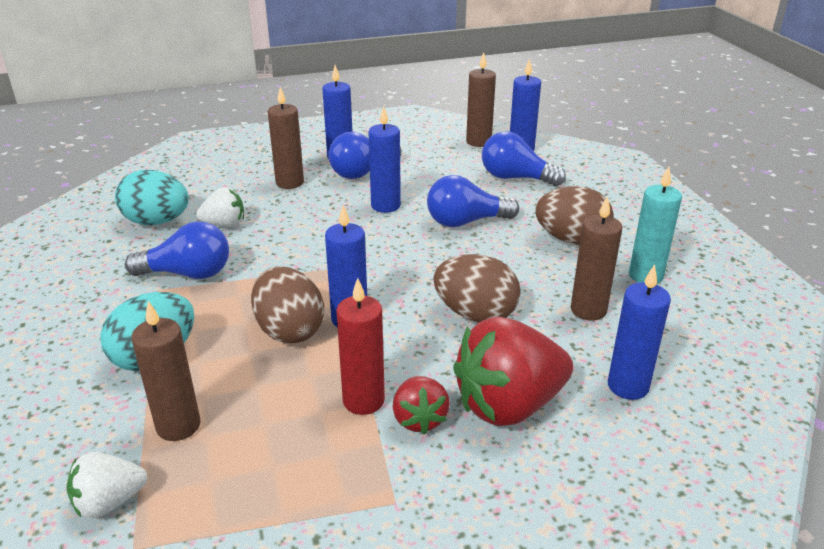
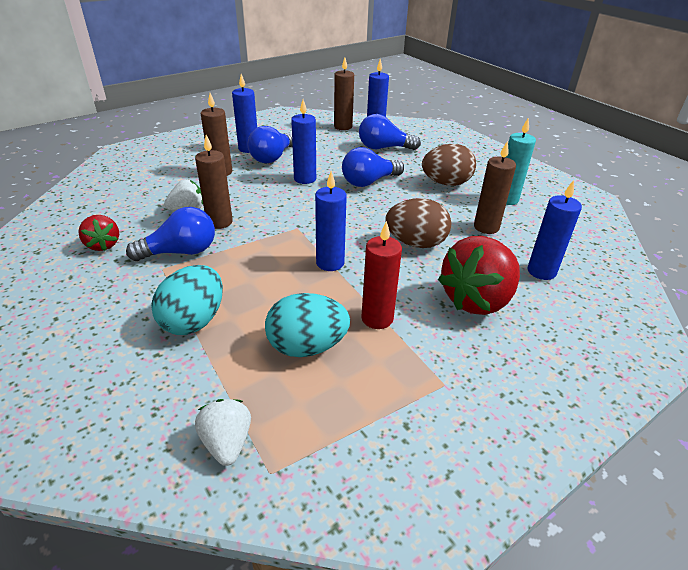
camera: 20 degrees left, 5 degrees up
white strawberry [67,452,147,518] -> white strawberry turned 120 degrees clockwise [195,399,251,466]
turquoise egg [115,170,189,225] -> turquoise egg moved to [265,293,350,357]
brown candle [131,301,201,441] -> brown candle moved to [195,135,233,229]
brown egg [251,266,324,344] -> none
red strawberry [393,376,450,434] -> red strawberry moved to [78,215,119,251]

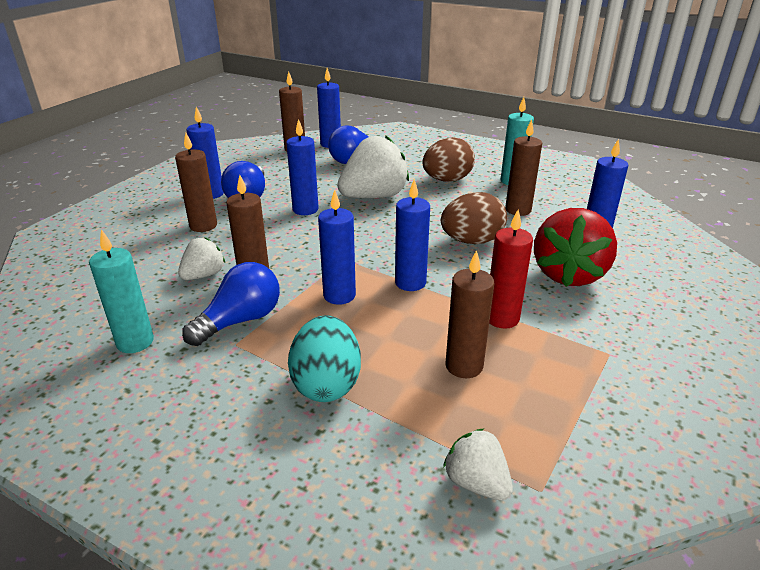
camera: 25 degrees left, 5 degrees down
red strawberry [78,215,119,251] -> turquoise candle [89,229,154,353]
turquoise egg [265,293,350,357] -> brown candle [445,250,494,378]
blue light bulb [342,147,404,187] -> white strawberry [337,135,409,198]
none -> blue candle [318,190,356,305]

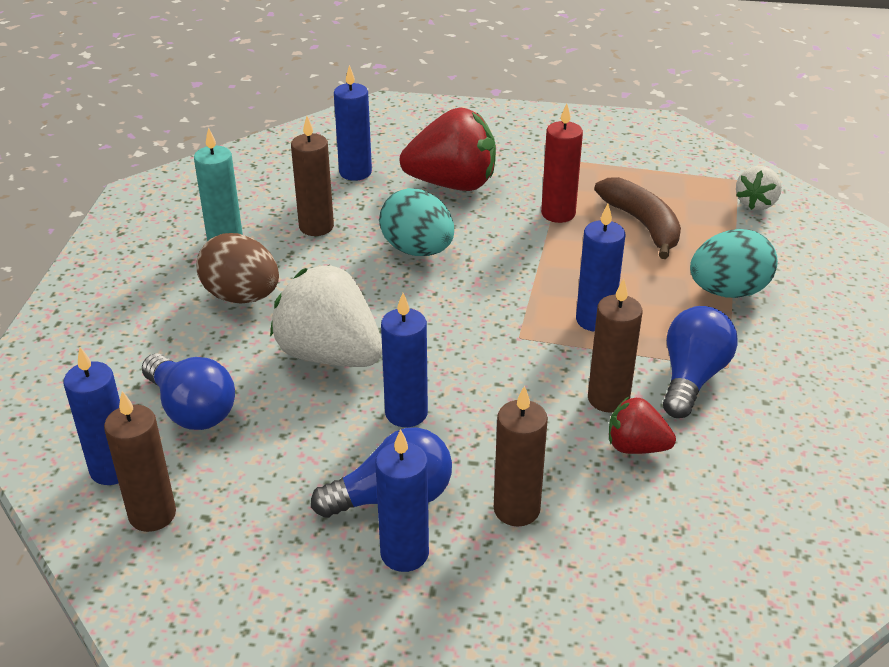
camera: 110 degrees left, 5 degrees up
turquoise candle [89,229,154,353] -> none
white strawberry [178,237,225,280] -> red strawberry [609,397,676,454]
blue light bulb [182,262,280,346] -> blue light bulb turned 90 degrees clockwise [663,306,738,418]
blue candle [395,179,430,291] -> none
brown egg [441,192,507,244] -> turquoise egg [379,188,454,256]
brown candle [445,250,494,378] -> brown banana [594,177,681,259]

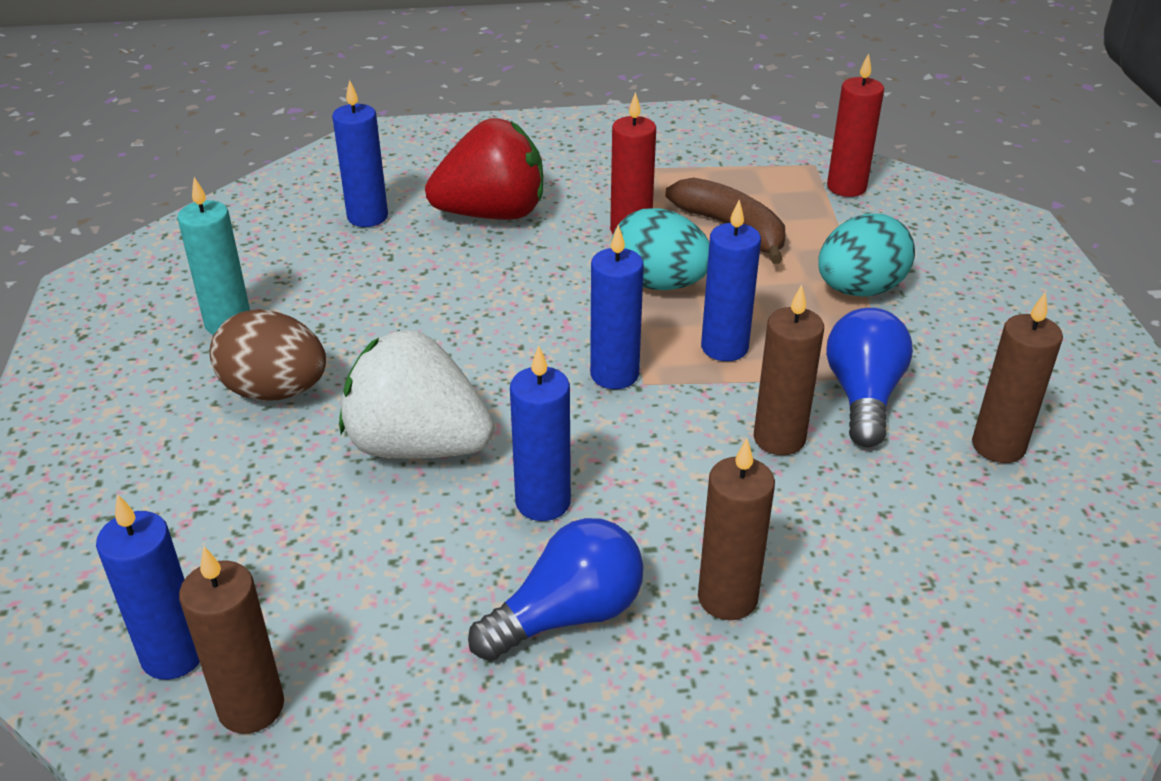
camera: 15 degrees left, 0 degrees up
blue light bulb [142,353,235,430] -> none
brown candle [291,116,334,236] -> brown candle moved to [972,292,1063,463]
blue candle [375,429,429,572] -> blue candle moved to [590,225,644,389]
turquoise egg [379,188,454,256] -> turquoise egg moved to [611,208,709,290]
red strawberry [609,397,676,454] -> none
white strawberry [736,166,782,210] -> red candle [827,53,884,197]

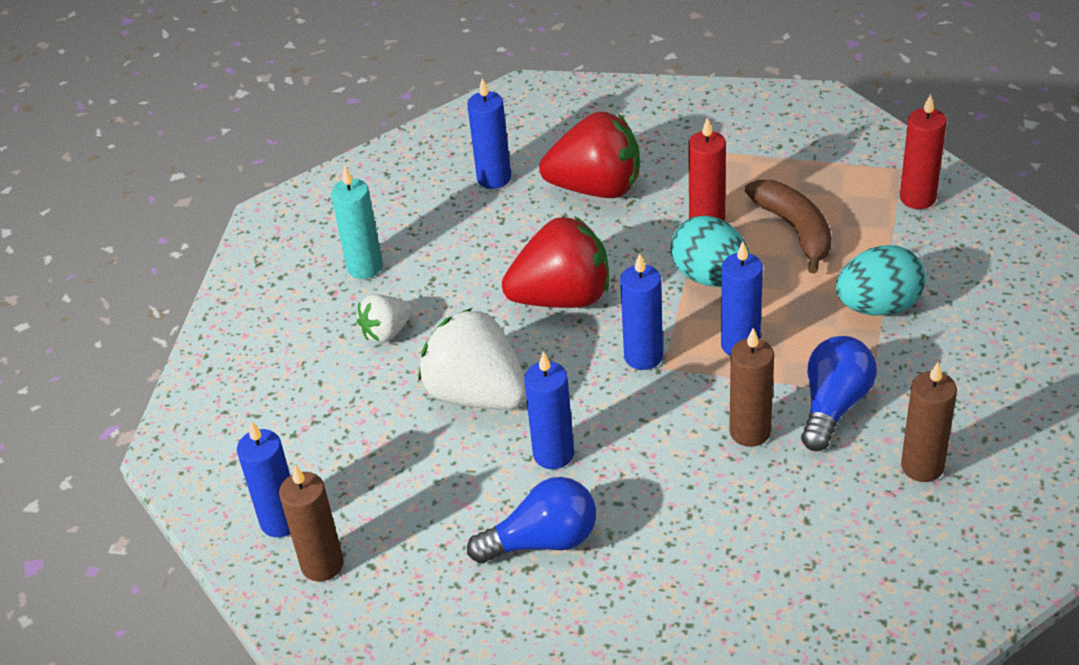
camera: 20 degrees right, 5 degrees up
brown egg [209,309,326,401] -> white strawberry [357,294,412,343]
brown candle [698,438,775,620] -> none
none -> red strawberry [502,216,609,308]

